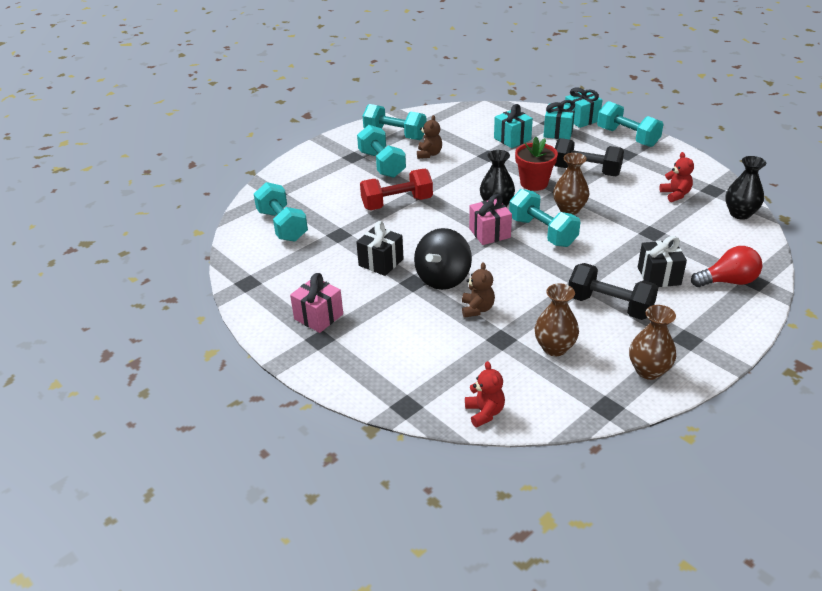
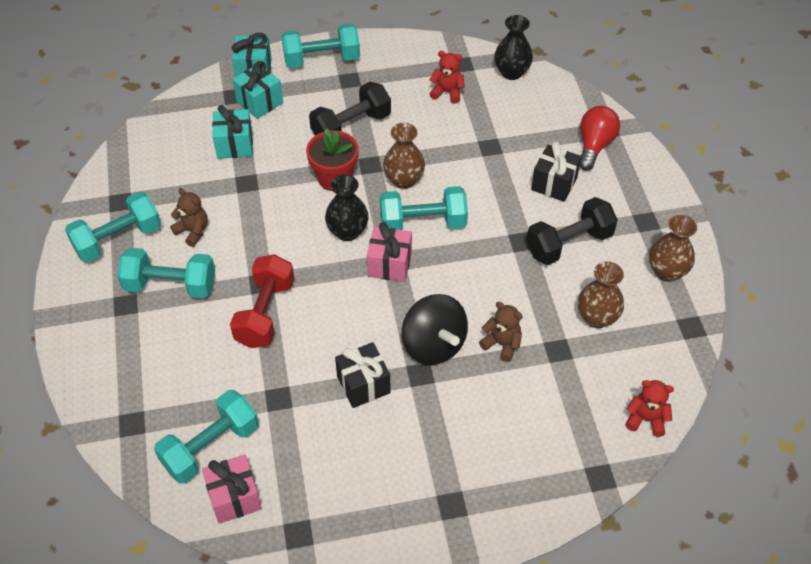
camera: 60 degrees left, 15 degrees up
turquoise dumbbell [254,182,308,242] -> turquoise dumbbell turned 45 degrees counterclockwise [154,390,259,484]
pink gift [290,273,343,333] -> pink gift moved to [202,455,262,524]

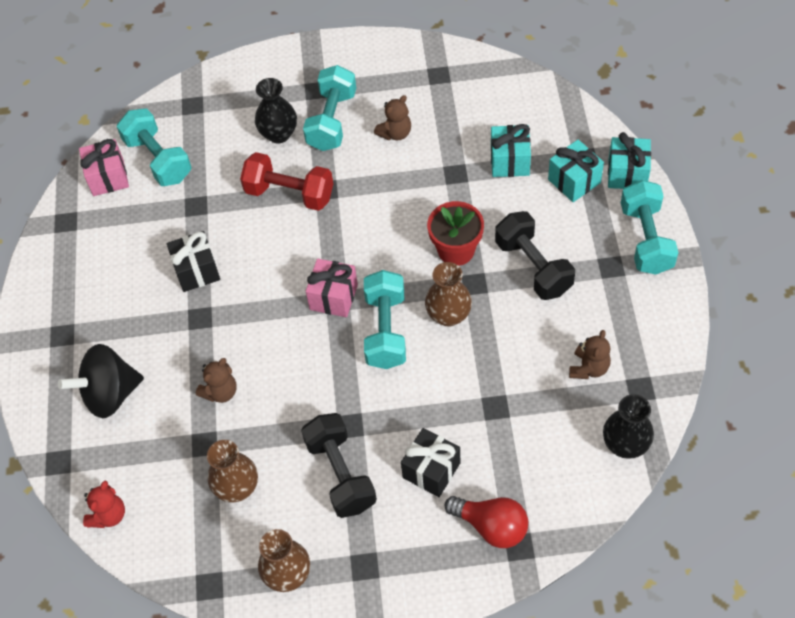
camera: 100 degrees right, 5 degrees up
turquoise dumbbell [65,192,161,263] -> none
black vase [325,175,369,241] -> black vase moved to [255,78,297,144]
black spinning top [402,294,468,365] -> black spinning top moved to [58,344,144,418]
red teddy bear [430,51,465,103] -> brown teddy bear [569,330,611,379]

